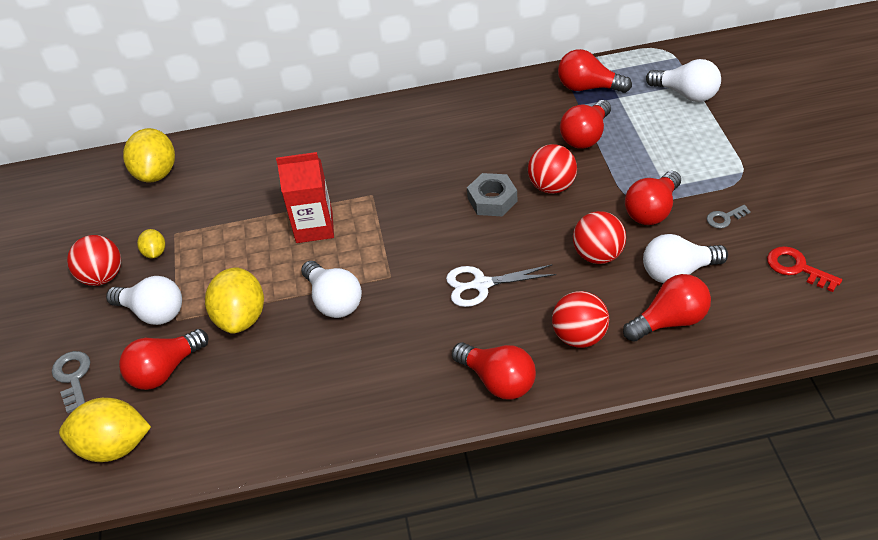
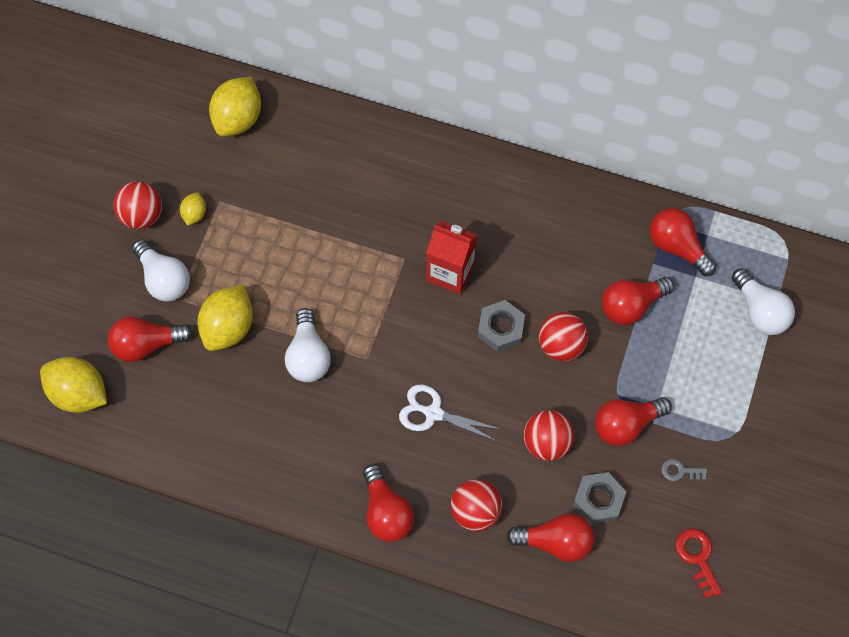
camera: 25 degrees right, 20 degrees up
grey key [52,351,90,413] -> none
red carton [276,152,334,243] -> red carton moved to [426,221,477,294]
white light bulb [643,234,728,283] -> grey nut [573,472,626,524]

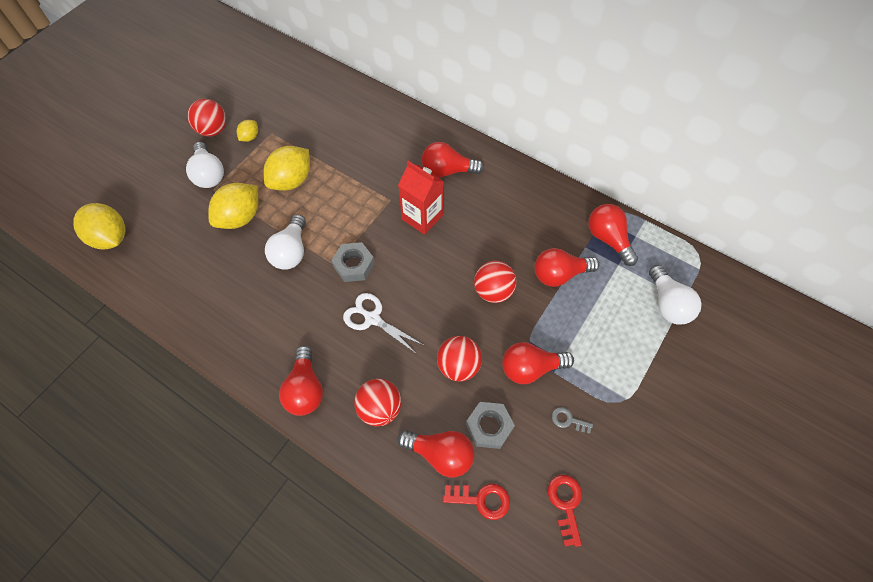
camera: 15 degrees right, 5 degrees down
red light bulb [108,316,193,362] -> red light bulb moved to [422,142,484,177]
yellow lemon [209,77,261,136] -> yellow lemon moved to [264,146,310,191]
grey nut [478,300,525,352] -> grey nut moved to [331,242,375,282]
none -> red key [443,484,510,520]

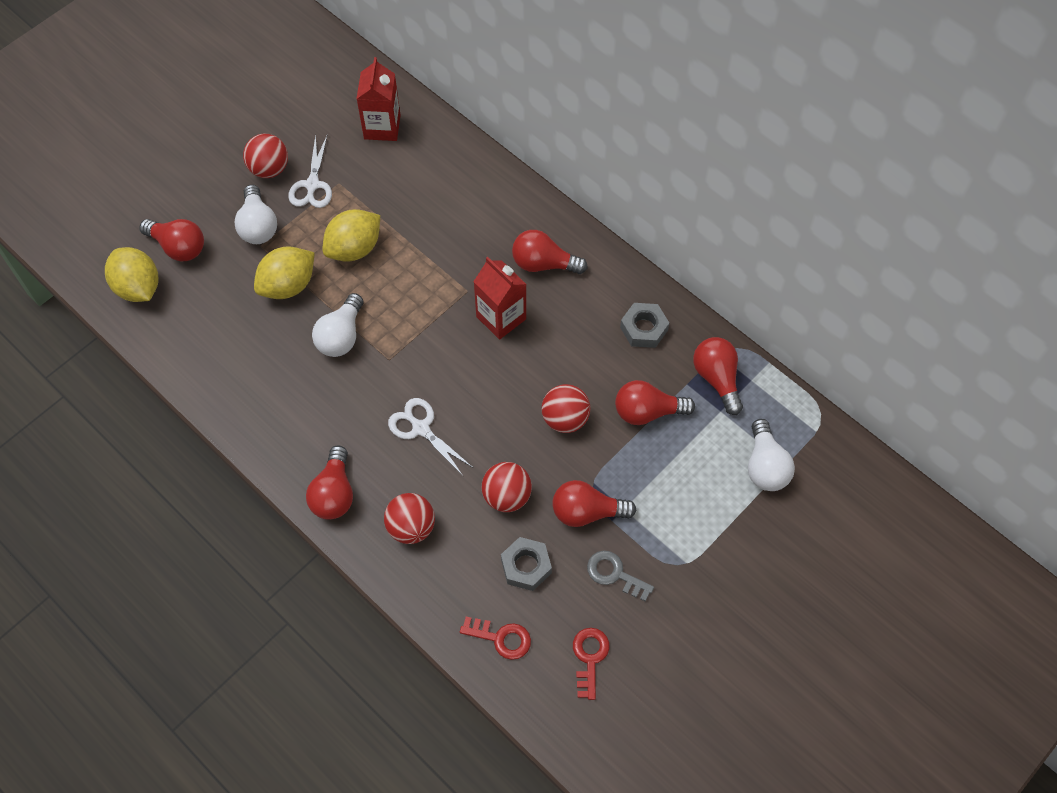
camera: 10 degrees right, 0 degrees up
yellow lemon [237,120,258,142] -> white scissors [288,134,332,208]
grey nut [331,242,375,282] -> grey nut moved to [620,303,669,348]
red light bulb [397,430,474,478] -> red light bulb moved to [139,219,204,261]
grey key [552,407,593,434] -> grey key [587,551,654,601], size x1.53
none -> red carton [357,57,401,141]

